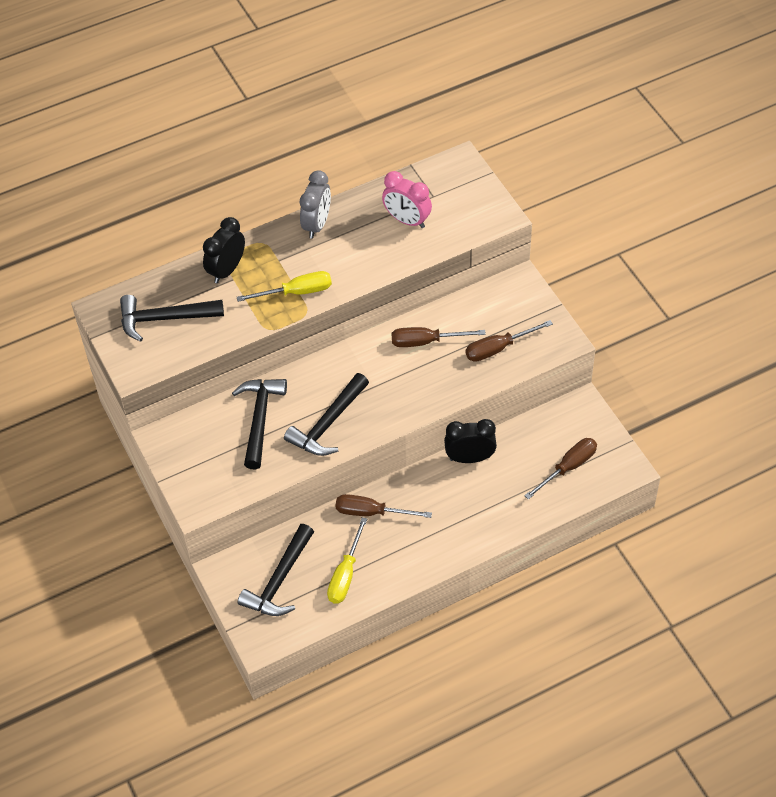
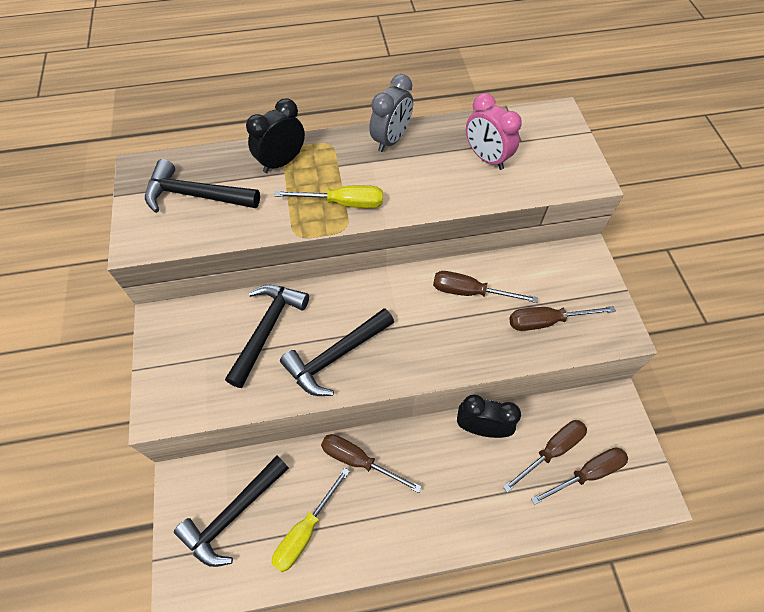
camera: 15 degrees right, 5 degrees up
none -> brown screwdriver [503,420,587,492]

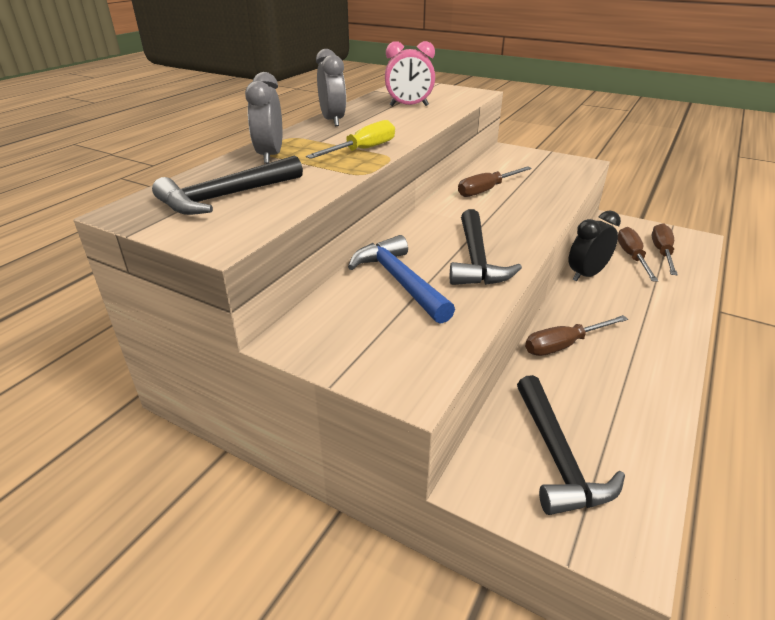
camera: 50 degrees left, 25 degrees down
black hammer [225,285,309,388] -> blue hammer [348,235,455,324]
black clock [246,98,305,173] -> grey clock [245,72,282,164]
yellow screwdriver [272,467,350,572] -> none
brown screwdriver [509,306,616,331] -> none

